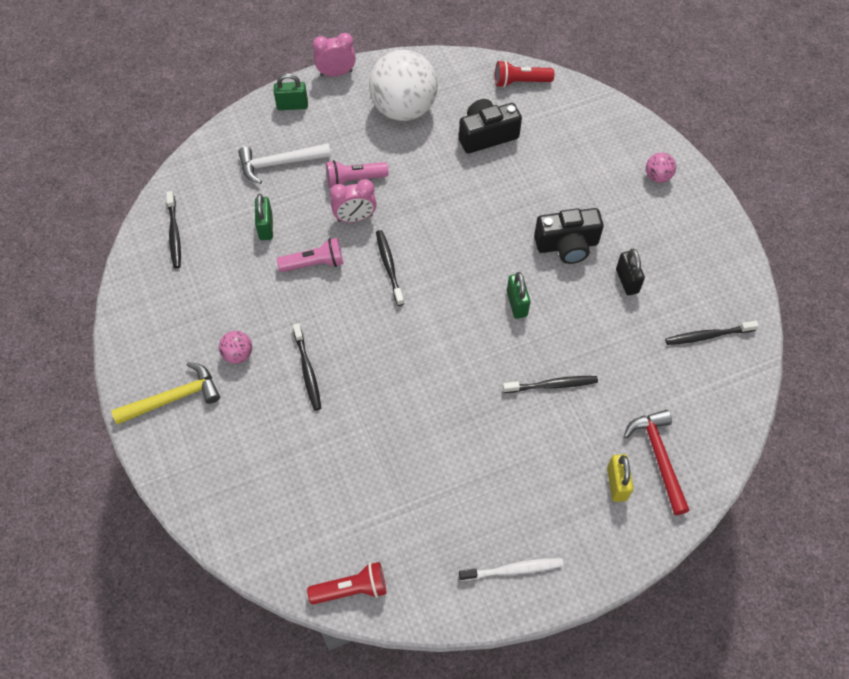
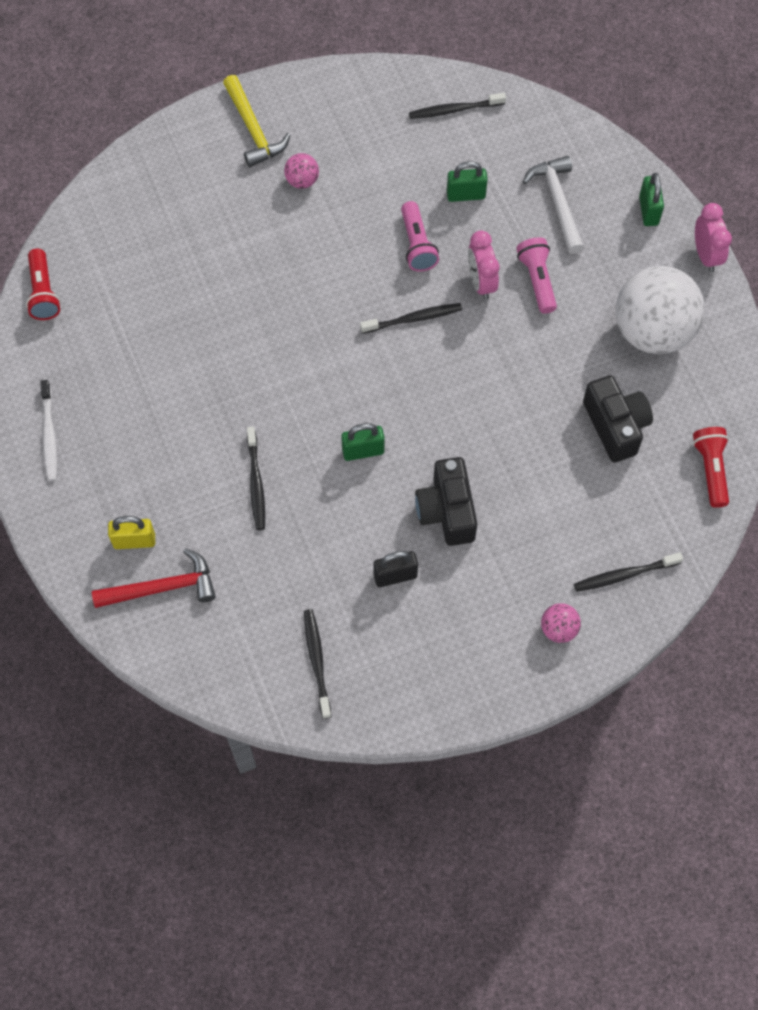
camera: 90 degrees right, 5 degrees up
black toothbrush [293,323,321,411] -> black toothbrush moved to [574,552,683,592]

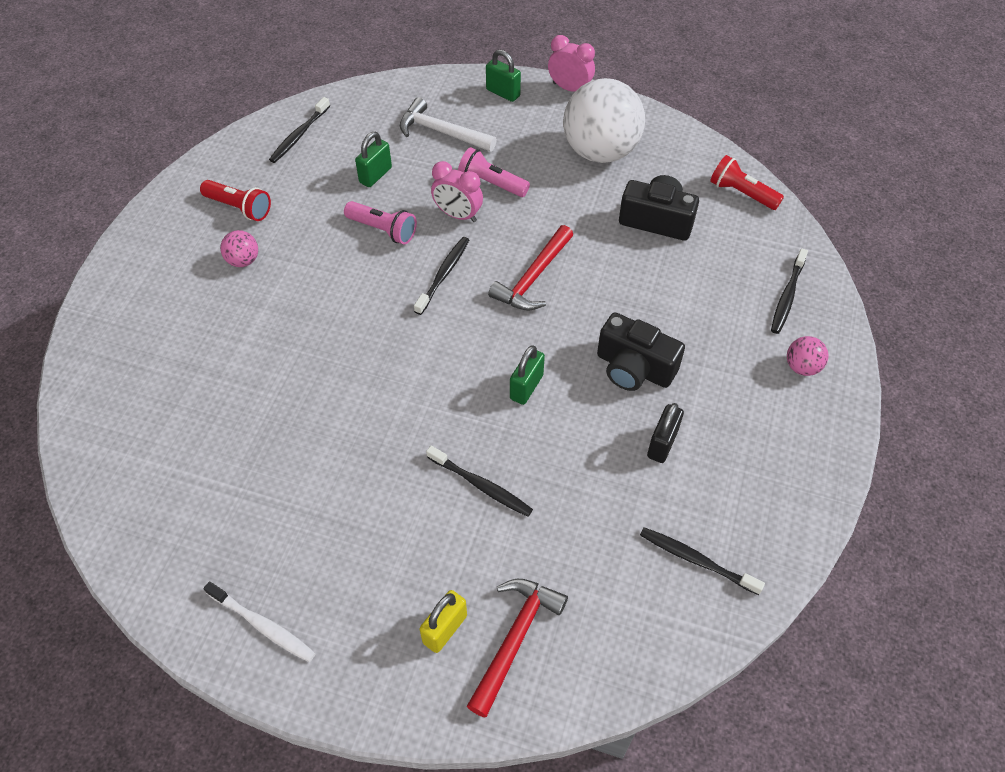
camera: 50 degrees left, 10 degrees down
red flashlight [26,249,61,320] -> red flashlight moved to [200,180,271,221]
yellow hammer [223,75,290,167] -> none
none -> red hammer [488,225,573,311]

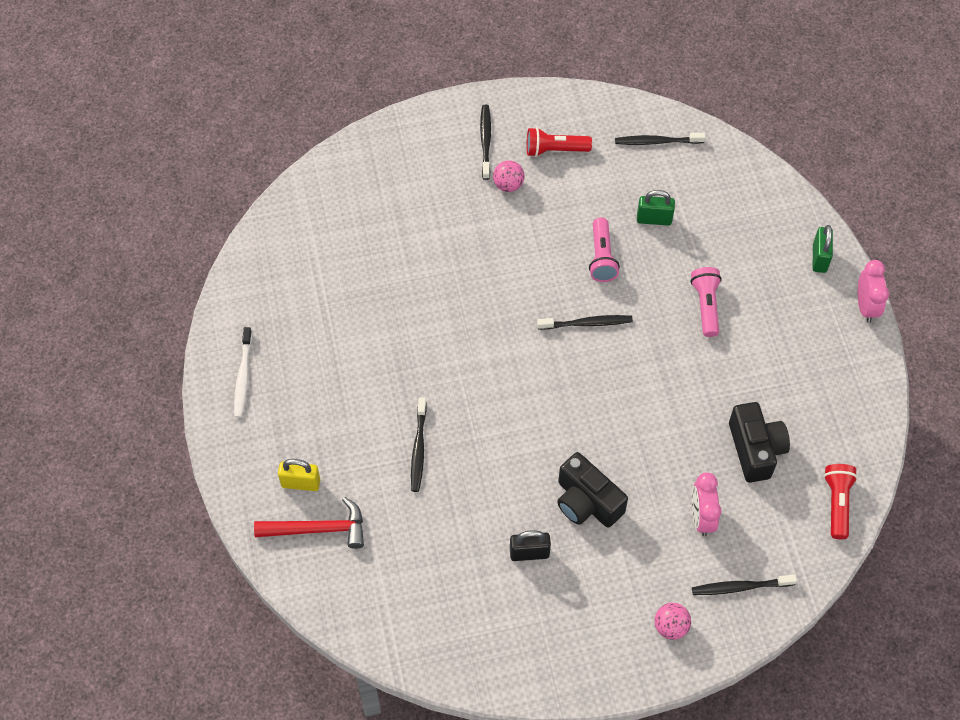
camera: 60 degrees right, 5 degrees up
red flashlight [200,180,271,221] -> red flashlight turned 90 degrees clockwise [527,127,592,157]
white hammer [400,97,497,152] -> none
pink clock [431,161,483,222] -> pink clock moved to [692,472,721,536]
red hammer [488,225,573,311] -> none
green padlock [510,345,545,405] -> none
white ball [563,78,645,163] -> none
black camera [597,312,685,391] -> black camera turned 45 degrees counterclockwise [557,452,628,528]
black toothbrush [640,527,765,595] -> black toothbrush moved to [480,105,491,180]

